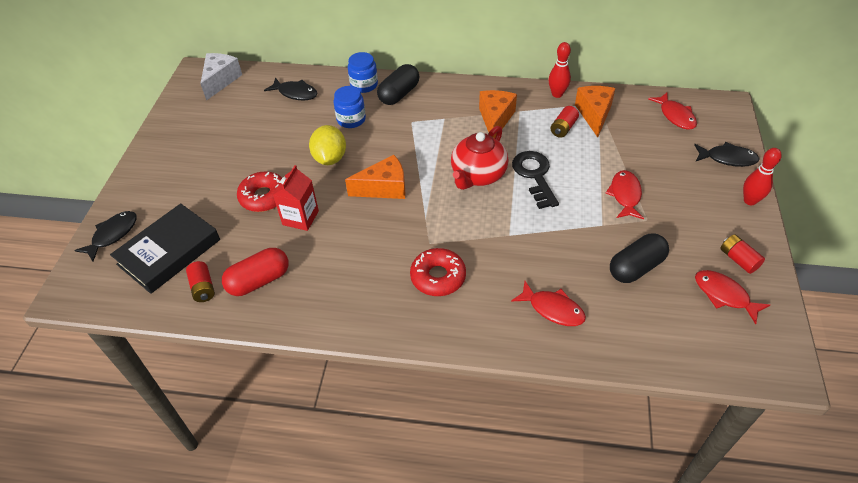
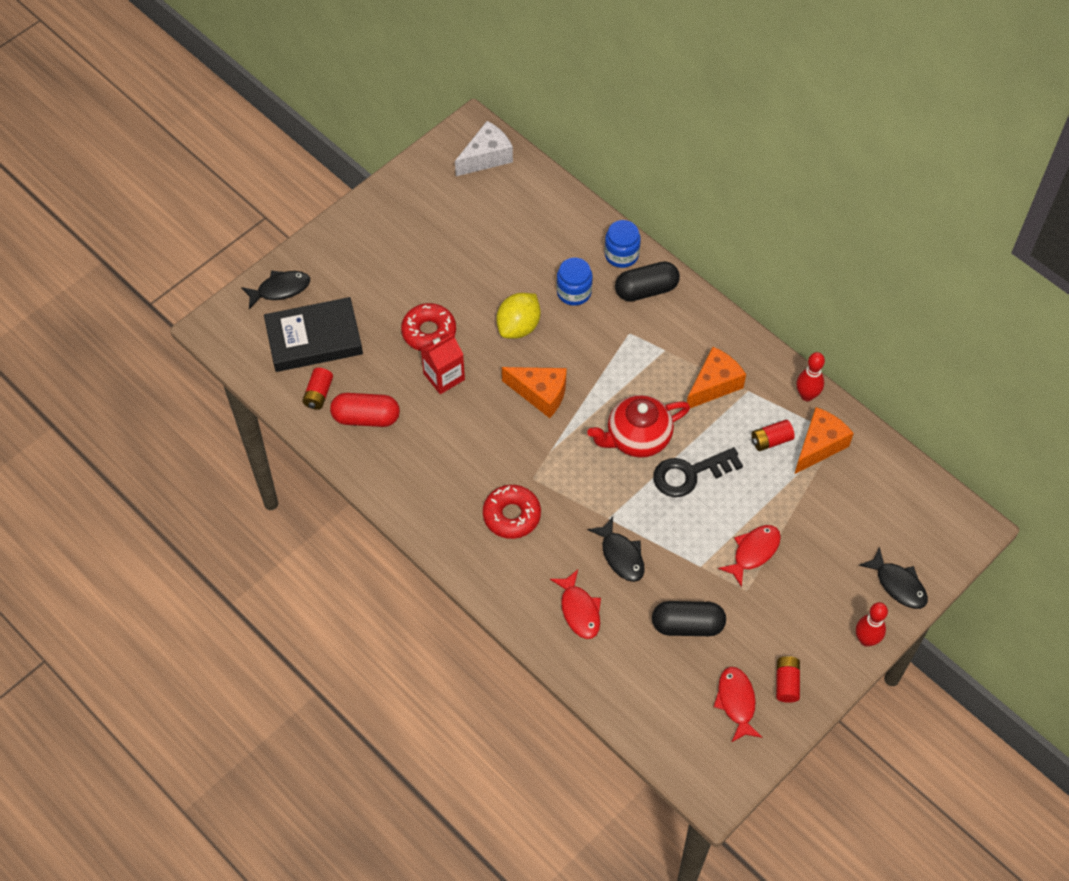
camera: 35 degrees right, 10 degrees up
black fish [264,77,318,101] -> black fish moved to [588,517,645,582]
black key [512,151,559,209] -> black key turned 135 degrees counterclockwise [653,447,743,497]
red fish [648,92,697,130] -> none

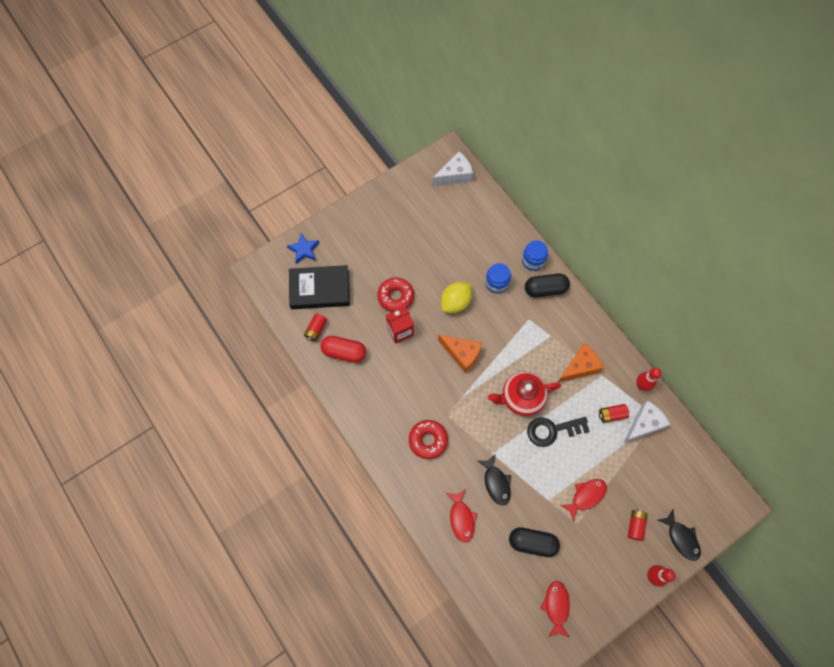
camera: 10 degrees right, 10 degrees up
black fish [241,271,310,309] -> blue star [287,233,319,264]
red battery [776,656,800,703] -> red battery moved to [628,509,648,541]
orange cheese [795,407,854,474] -> white cheese [624,400,671,443]

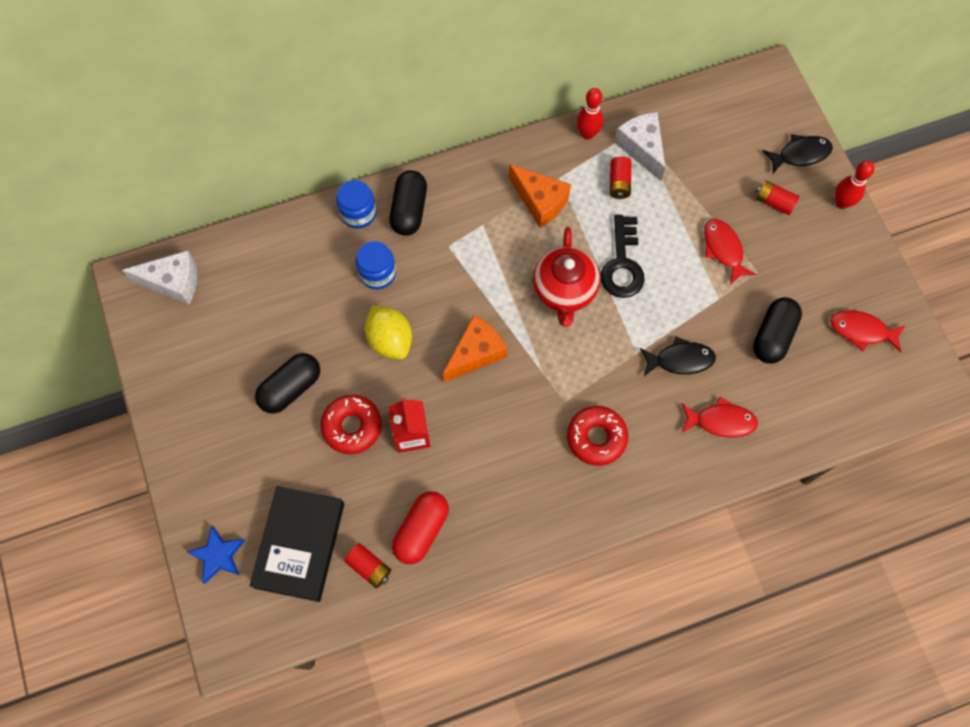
camera: 75 degrees left, 0 degrees up
white cheese [433,151,473,186] -> white cheese turned 105 degrees clockwise [122,251,197,305]
orange cheese [557,343,603,383] -> orange cheese turned 150 degrees clockwise [509,164,571,228]
none -> black capsule [255,353,320,414]

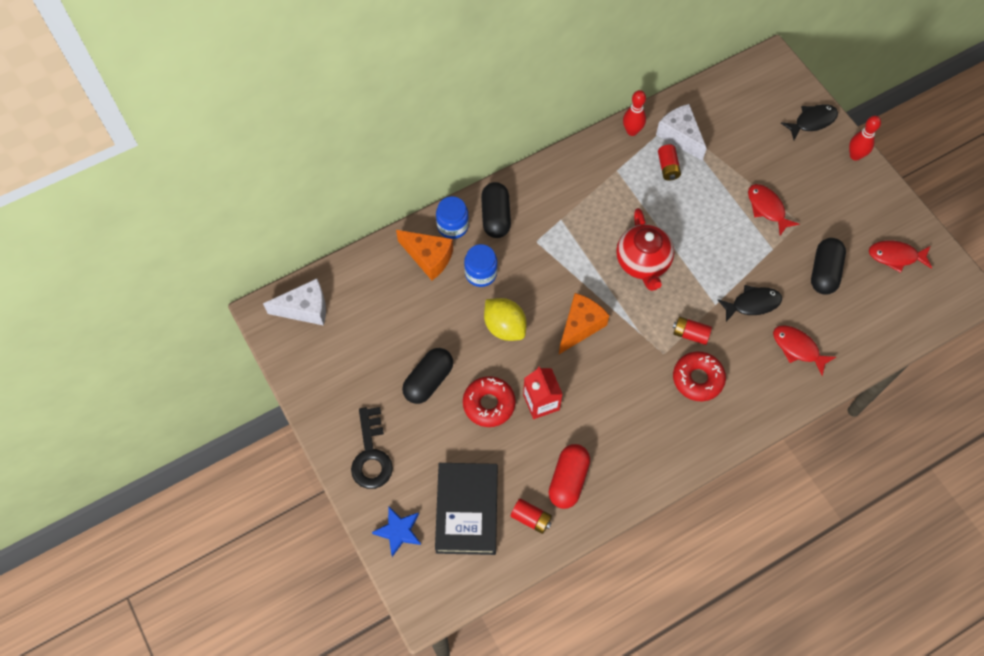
camera: 10 degrees left, 5 degrees down
orange cheese [509,164,571,228] -> orange cheese moved to [396,230,453,280]
black key [601,215,645,298] -> black key moved to [351,407,393,489]
red fish [682,397,758,438] -> red fish turned 135 degrees counterclockwise [773,325,836,376]
red battery [756,180,800,215] -> red battery moved to [673,317,712,345]

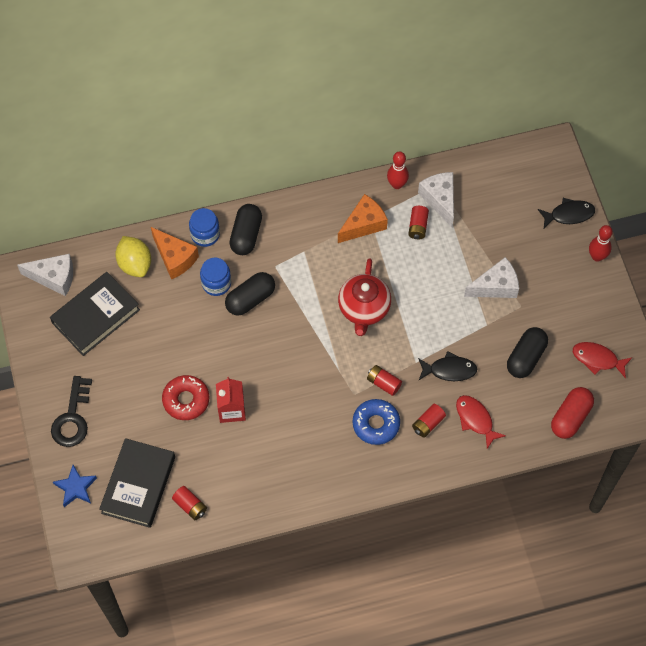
camera: 15 degrees right, 0 degrees up
black capsule [402,348,453,404] -> black capsule moved to [225,272,275,316]
yellow lemon [484,298,527,341] -> yellow lemon moved to [115,236,151,277]
red capsule [549,444,590,509] -> red capsule moved to [551,387,594,439]
orange cheese [559,293,609,354] -> orange cheese moved to [338,194,388,243]
red donut [673,351,726,401] -> blue donut [353,399,400,445]
red fish [748,184,799,236] -> white cheese [464,257,519,298]
none -> black book [50,272,140,356]
none -> red battery [412,404,446,438]

